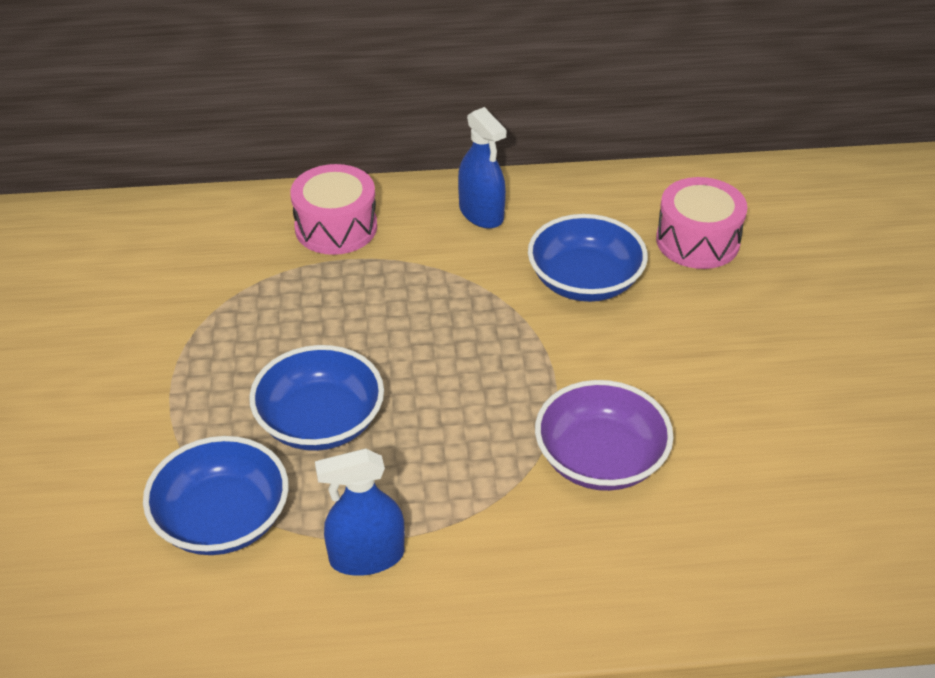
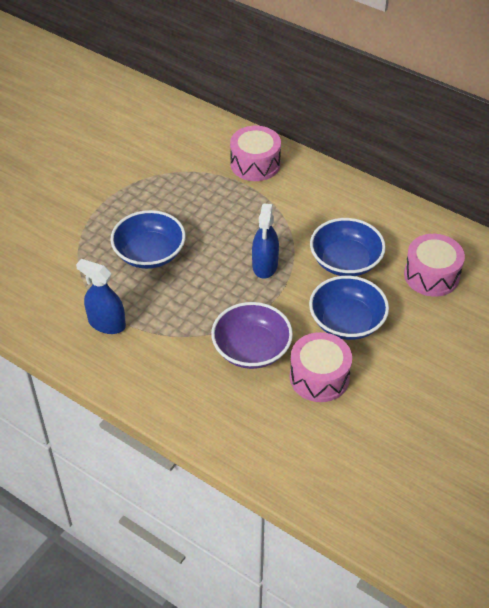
camera: 40 degrees right, 5 degrees up
blue bowl [143,436,289,555] -> blue bowl moved to [309,276,389,340]
blue spray bottle [458,107,506,229] -> blue spray bottle moved to [252,204,279,278]
none -> pink drum [290,332,352,402]

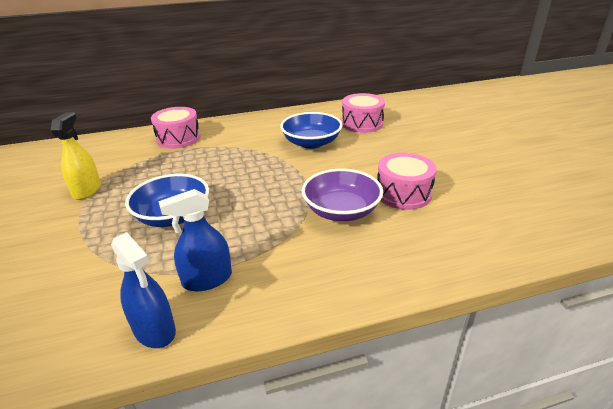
camera: 50 degrees left, 15 degrees down
blue spray bottle [252,204,279,278] -> blue spray bottle moved to [111,232,176,348]
blue bowl [309,276,389,340] -> none
none -> yellow spray bottle [51,112,101,200]

